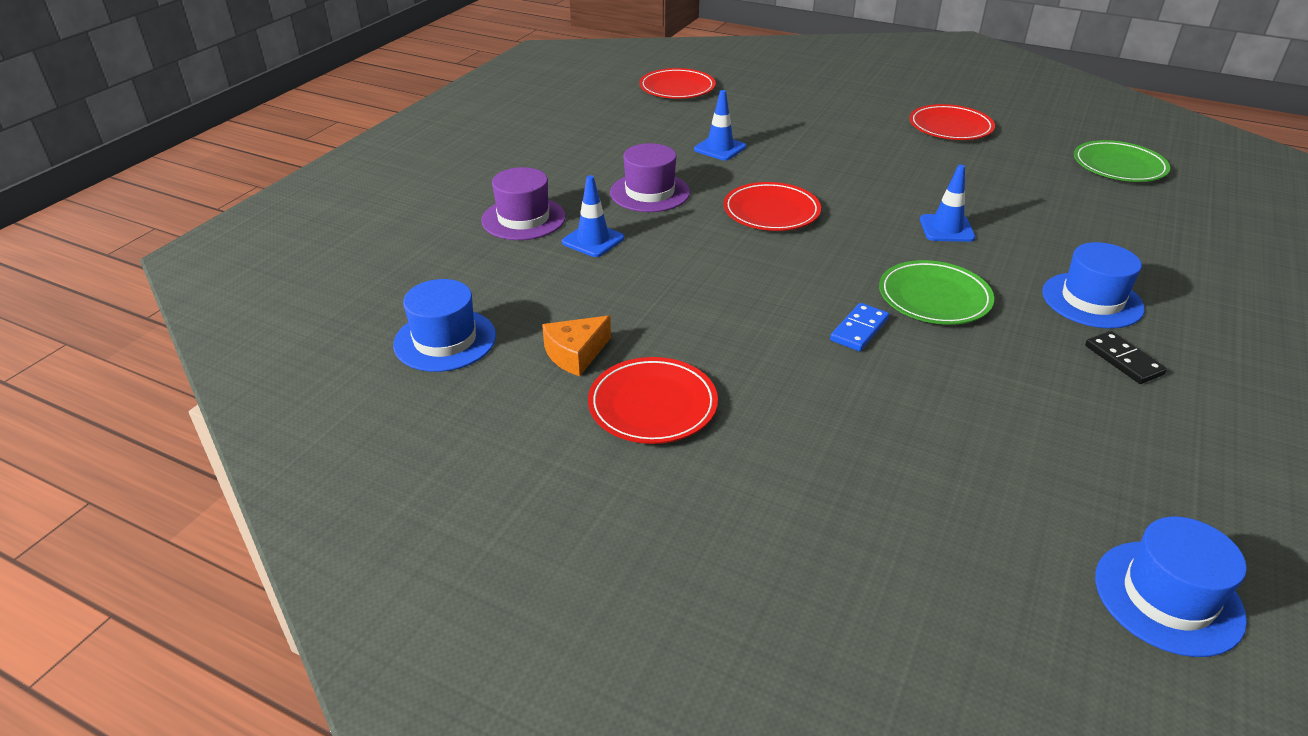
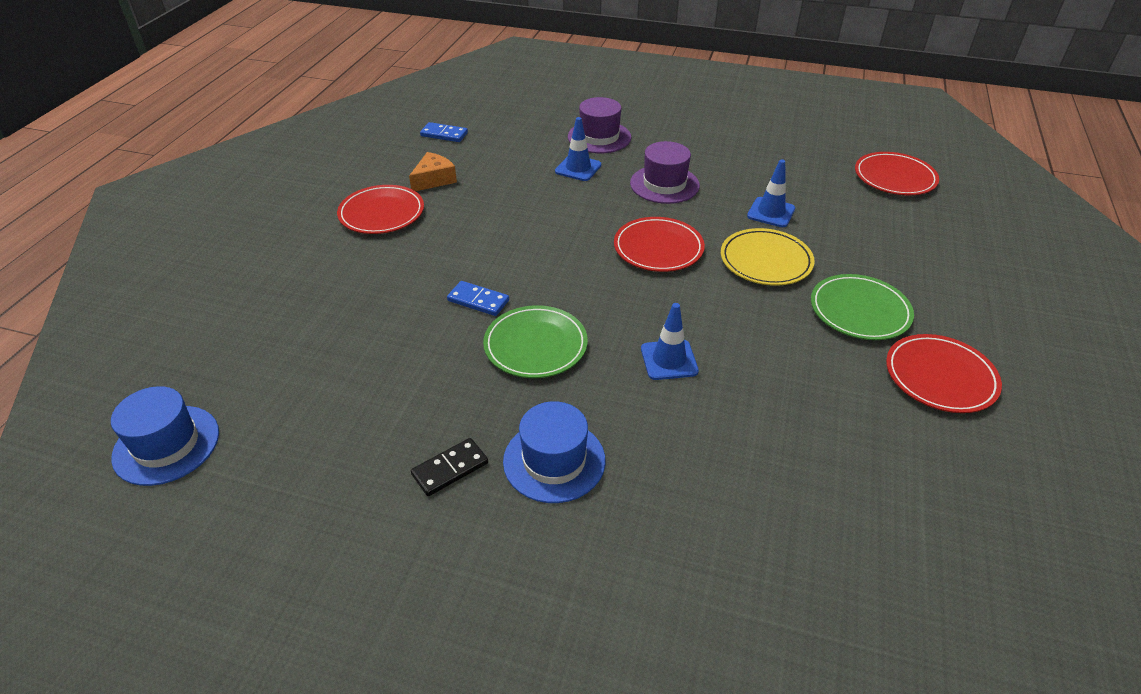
camera: 80 degrees right, 5 degrees up
blue hat [393,279,496,372] -> blue domino [420,122,468,142]
orange cheese [542,315,611,376] -> orange cheese turned 90 degrees clockwise [409,152,457,191]
green plate [1074,140,1170,182] -> green plate moved to [811,274,914,340]
none -> yellow plate [721,228,815,286]

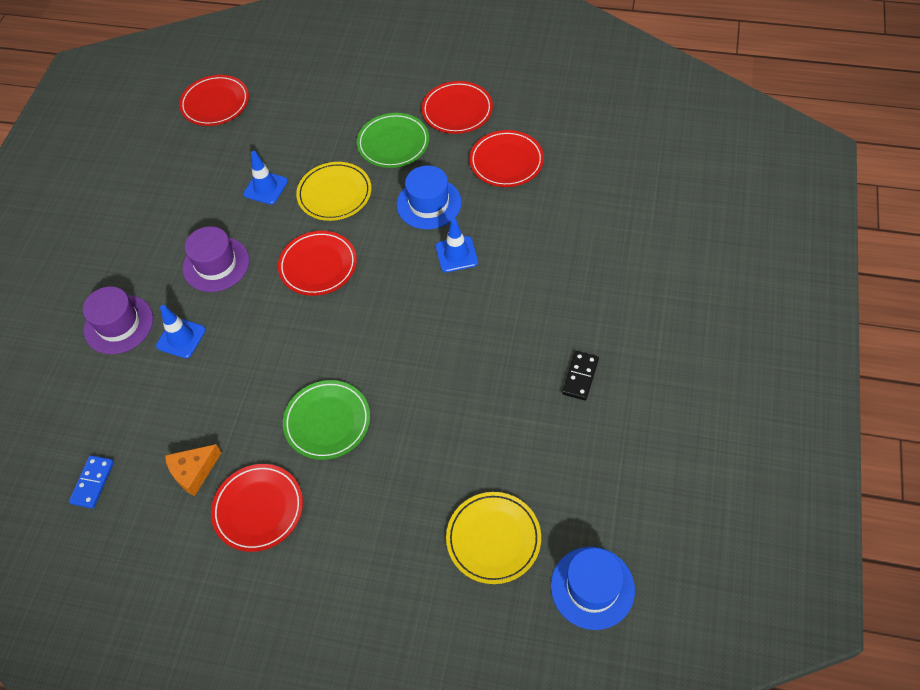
camera: 90 degrees left, 15 degrees up
orange cheese [409,152,457,191] -> orange cheese turned 75 degrees counterclockwise [165,444,222,496]
black domino [411,438,488,496] -> black domino turned 60 degrees clockwise [562,351,599,401]
blue domino [447,281,509,316] -> none
green plate [483,305,588,378] -> green plate moved to [283,380,370,460]
blue hat [503,401,606,503] -> blue hat moved to [397,165,462,229]
none -> yellow plate [446,492,541,584]
none -> red plate [469,130,544,187]

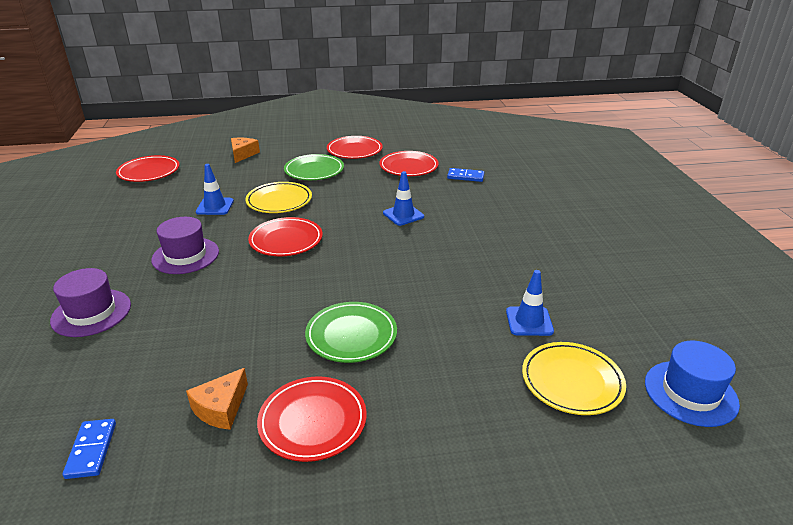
camera: 25 degrees left, 25 degrees down
blue traffic cone [156,305,206,358] -> blue traffic cone moved to [506,270,554,336]
blue hat [397,165,462,229] -> none
black domino [562,351,599,401] -> none
none -> orange cheese [231,138,260,163]
none -> blue domino [447,168,484,182]

